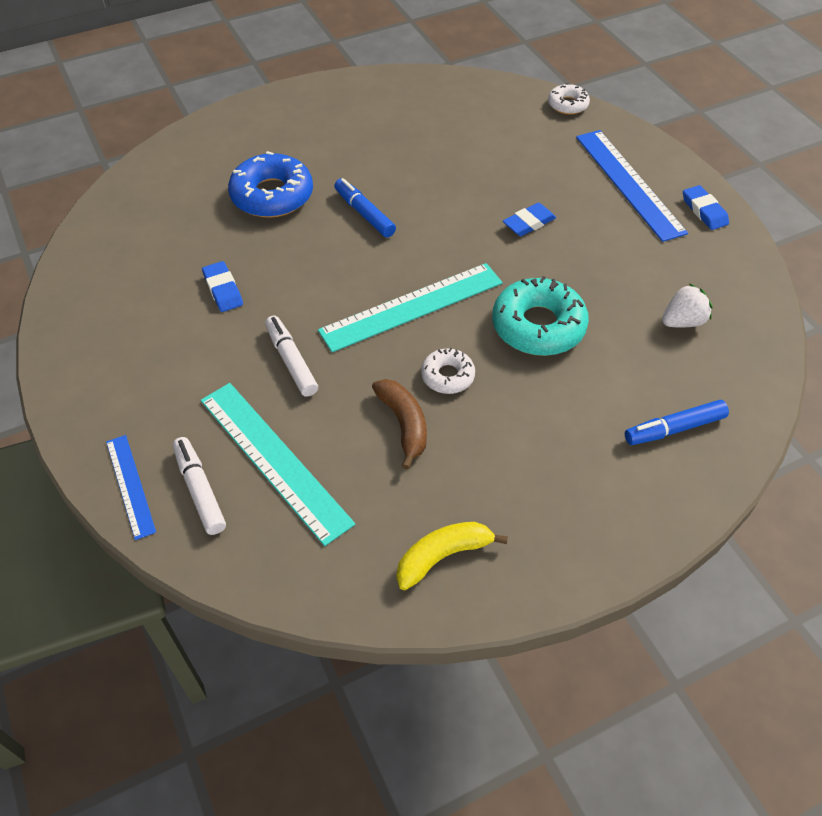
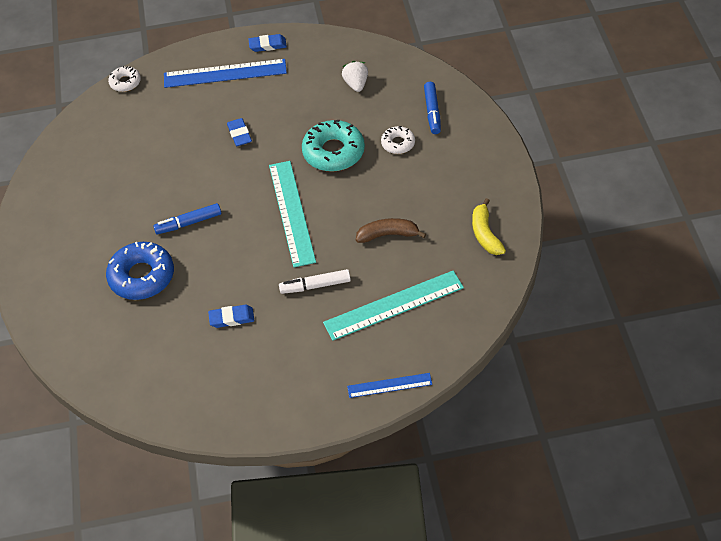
camera: 70 degrees left, 0 degrees up
white marker [173,437,226,535] -> none
white donut [421,348,475,394] -> white donut moved to [381,126,415,154]

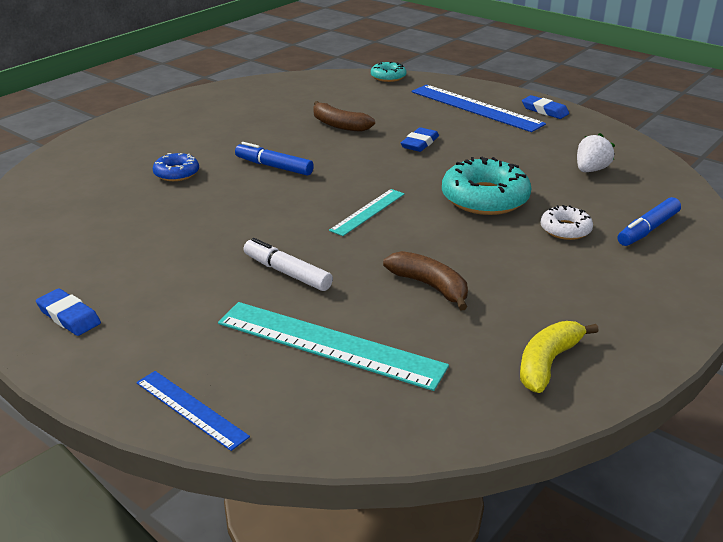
camera: 45 degrees right, 20 degrees down
blue donut [106,242,174,300] -> blue donut [153,153,199,181], size x0.54
white donut [108,66,141,92] -> turquoise donut [371,62,406,82]
blue eraser [208,305,254,328] -> blue eraser moved to [36,288,101,336]
turquoise ruler [269,161,316,267] -> turquoise ruler [329,189,404,236], size x0.56
none -> brown banana [313,101,375,132]

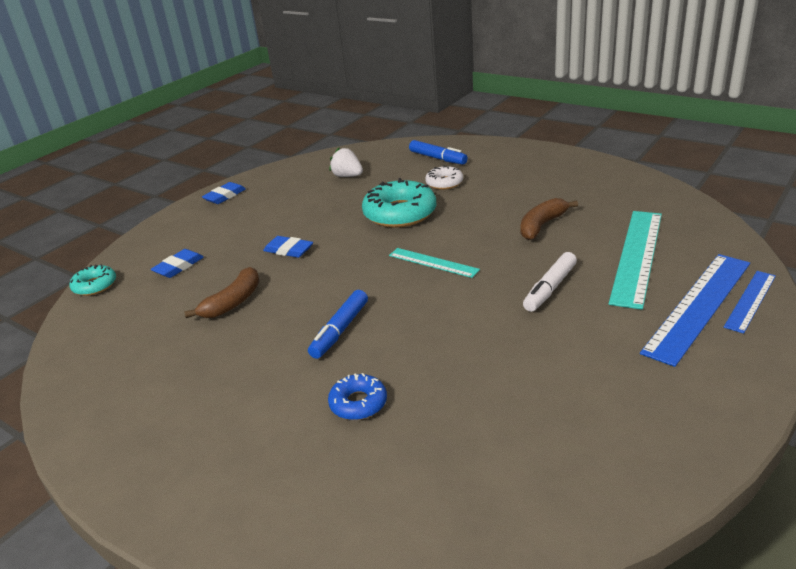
camera: 90 degrees left, 0 degrees up
blue eraser [36,288,101,336] -> blue eraser moved to [151,249,204,278]
blue ruler [412,85,546,132] -> blue ruler moved to [640,254,750,367]
yellow banana [520,321,599,393] -> none

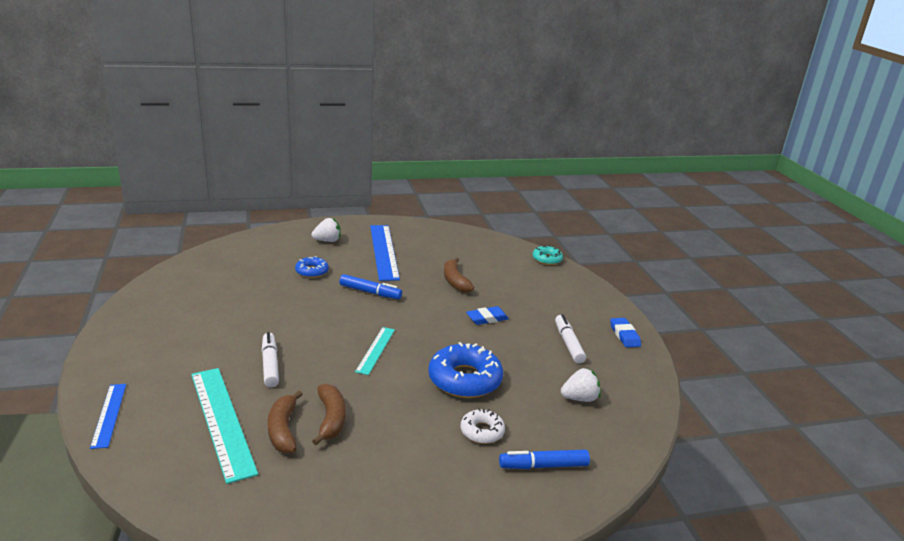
camera: 125 degrees right, 5 degrees down
blue eraser [151,249,204,278] -> none
blue marker [308,290,368,359] -> blue marker turned 135 degrees clockwise [339,274,402,299]
turquoise donut [362,178,436,228] -> blue donut [428,342,503,398]
turquoise ruler [389,248,480,278] -> turquoise ruler turned 60 degrees counterclockwise [355,327,395,375]
blue ruler [640,254,750,367] -> blue ruler moved to [370,225,400,281]
none -> brown banana [268,391,303,453]
none -> white strawberry [312,218,341,242]
none -> white marker [555,314,586,364]

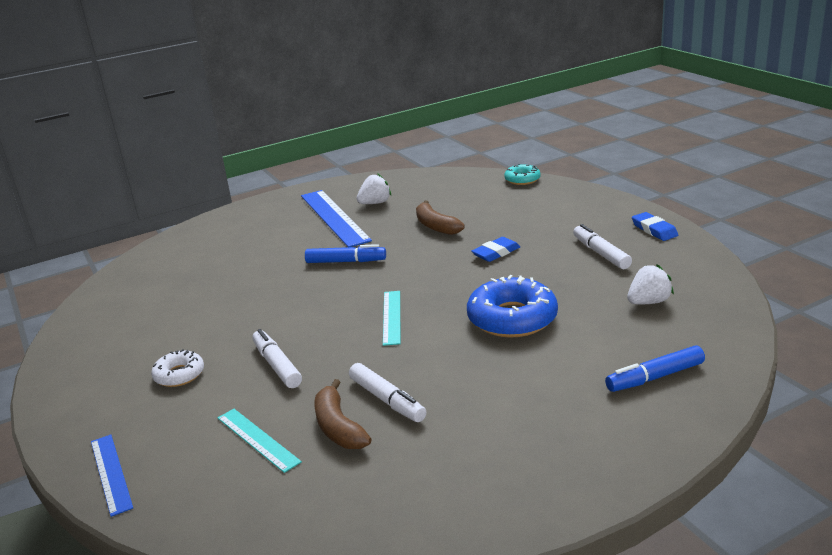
camera: 10 degrees left, 0 degrees up
turquoise ruler [191,368,258,484] -> turquoise ruler [218,409,302,473], size x0.56
blue donut [295,256,329,278] -> none
white strawberry [312,218,341,242] -> white strawberry moved to [356,173,391,204]
brown banana [312,384,346,445] -> white marker [349,363,426,422]
white donut [460,408,505,444] -> white donut moved to [151,349,204,387]

